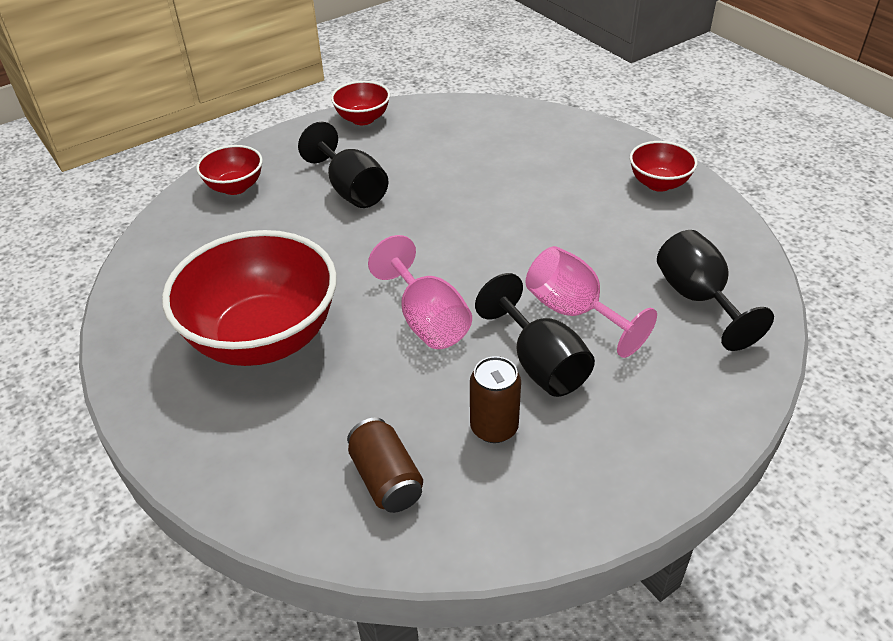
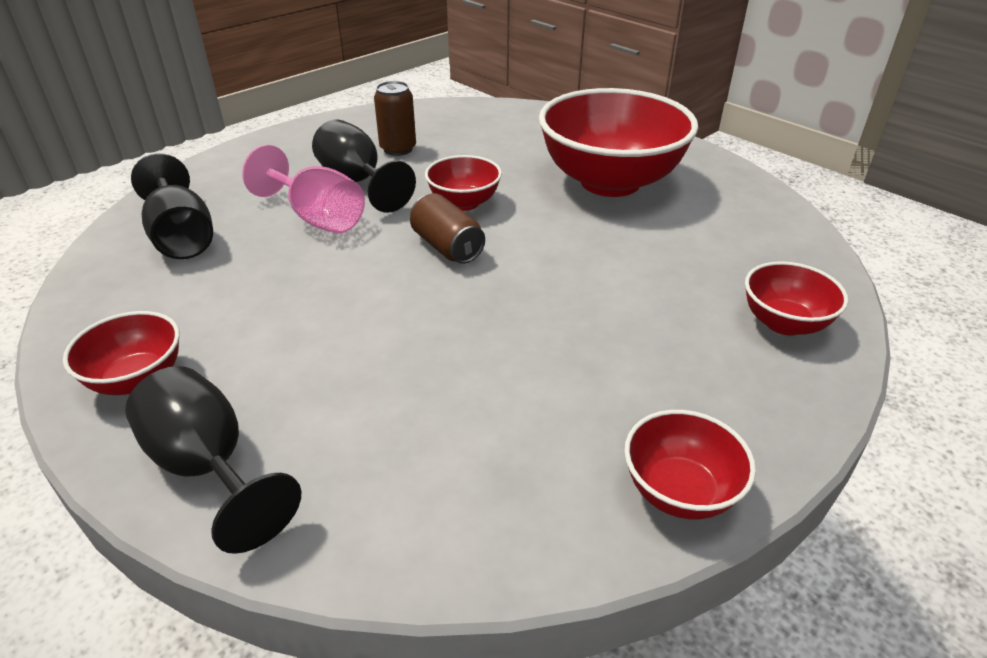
camera: 170 degrees right, 5 degrees down
black goblet [298,122,388,208] -> black goblet moved to [125,366,301,554]
brown can [347,418,423,513] -> brown can moved to [410,193,485,264]
pink goblet [368,235,472,349] -> red bowl [425,155,502,211]

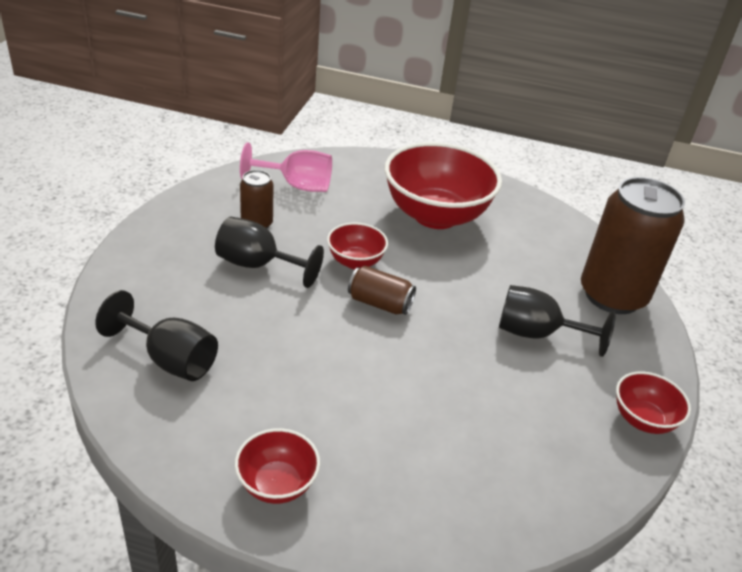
camera: 35 degrees left, 0 degrees up
black goblet [125,366,301,554] -> black goblet moved to [499,285,616,357]
pink goblet [242,145,365,234] -> pink goblet moved to [240,142,332,192]
red bowl [745,261,848,336] -> brown can [581,177,685,314]

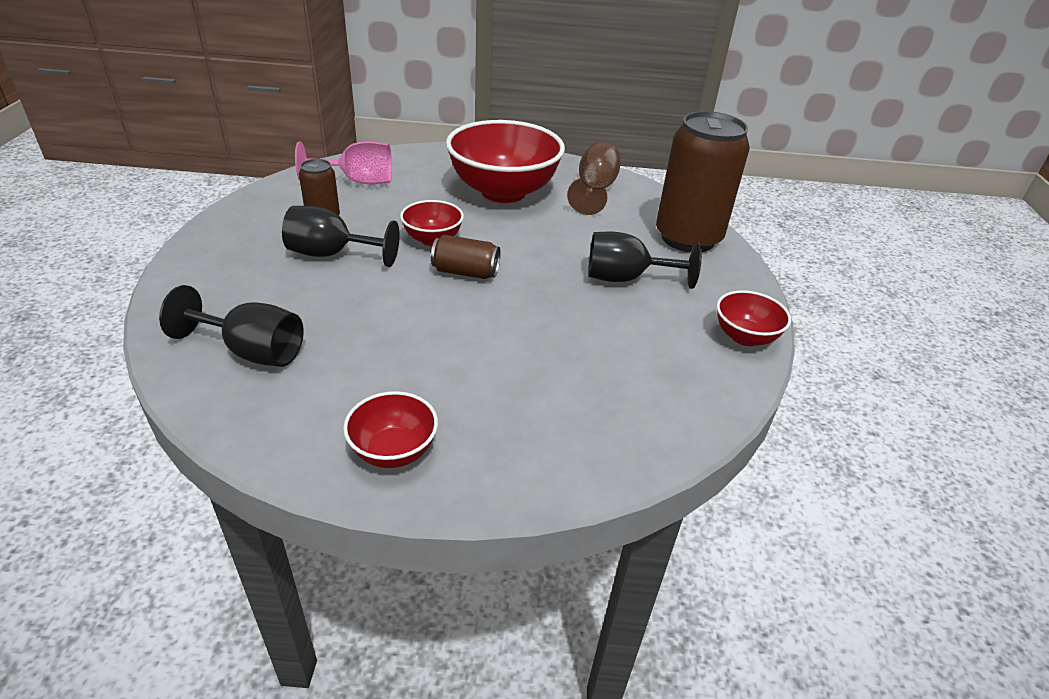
camera: 10 degrees left, 0 degrees up
none -> brown goblet [567,142,621,215]

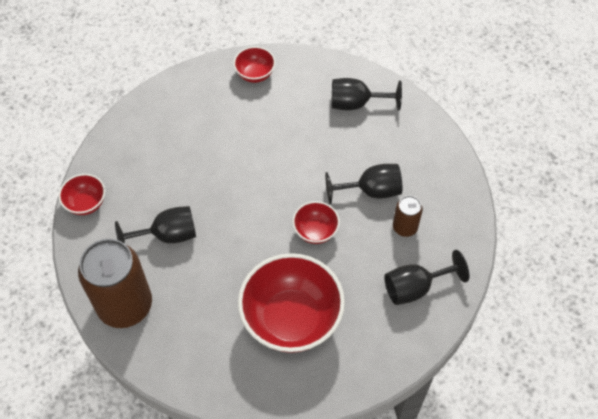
camera: 165 degrees right, 20 degrees up
pink goblet [295,141,392,184] -> black goblet [384,250,469,305]
brown can [431,235,501,279] -> none
brown goblet [567,142,621,215] -> none

